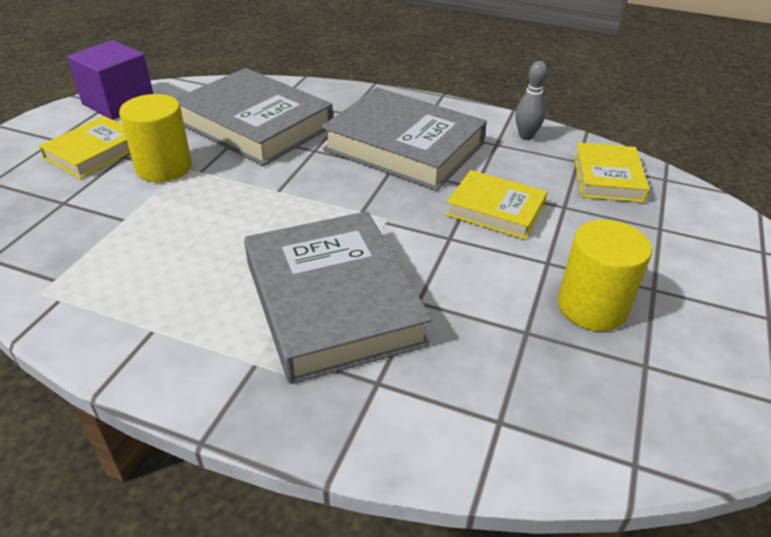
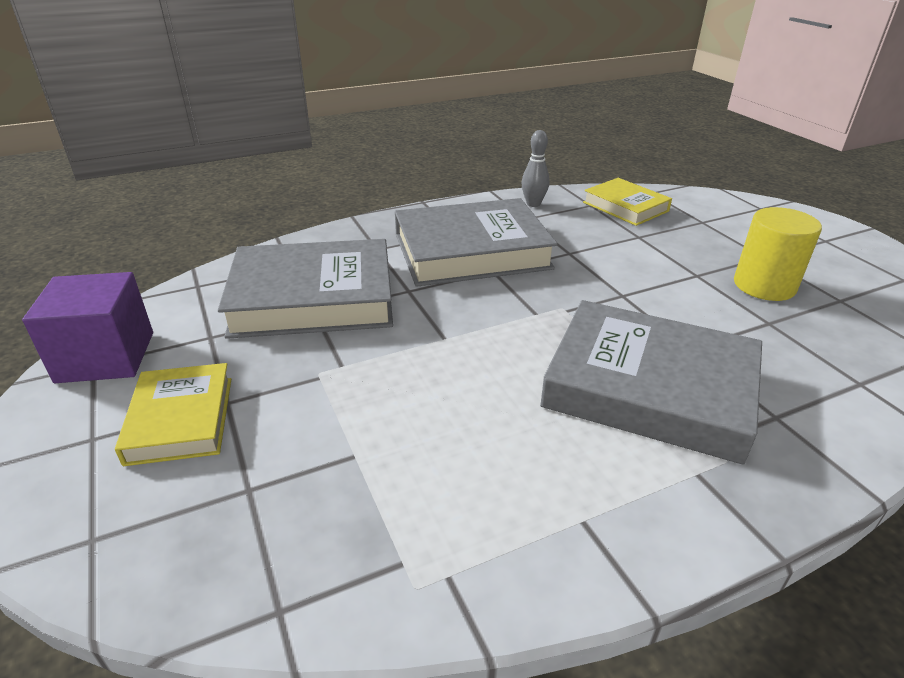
camera: 45 degrees left, 5 degrees down
yellow cylinder [119,94,192,182] -> none
yellow book [446,170,547,240] -> none

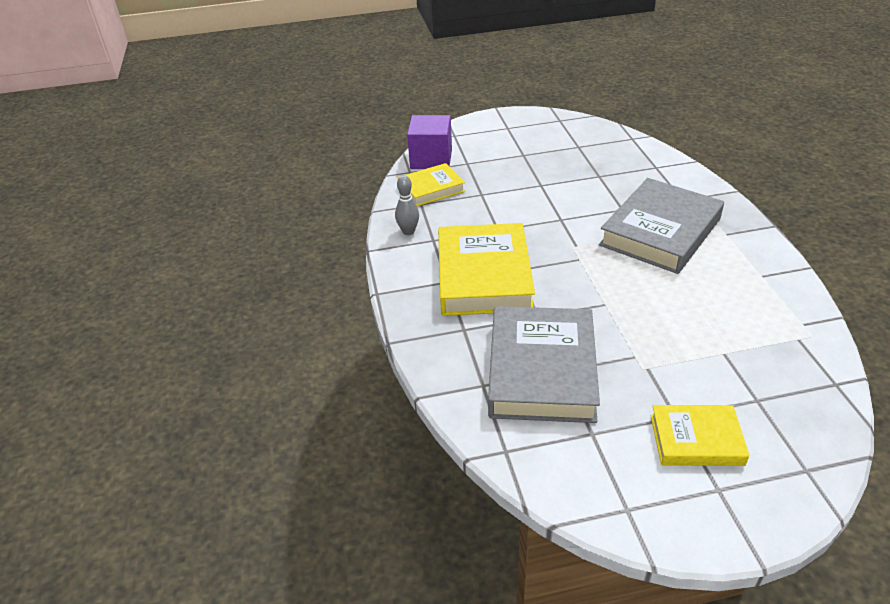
camera: 75 degrees left, 5 degrees up
purple cube [22,272,153,383] -> purple cube moved to [407,115,452,169]
grey book [395,198,558,287] -> yellow book [438,223,535,316]
yellow cylinder [734,207,822,301] -> none

